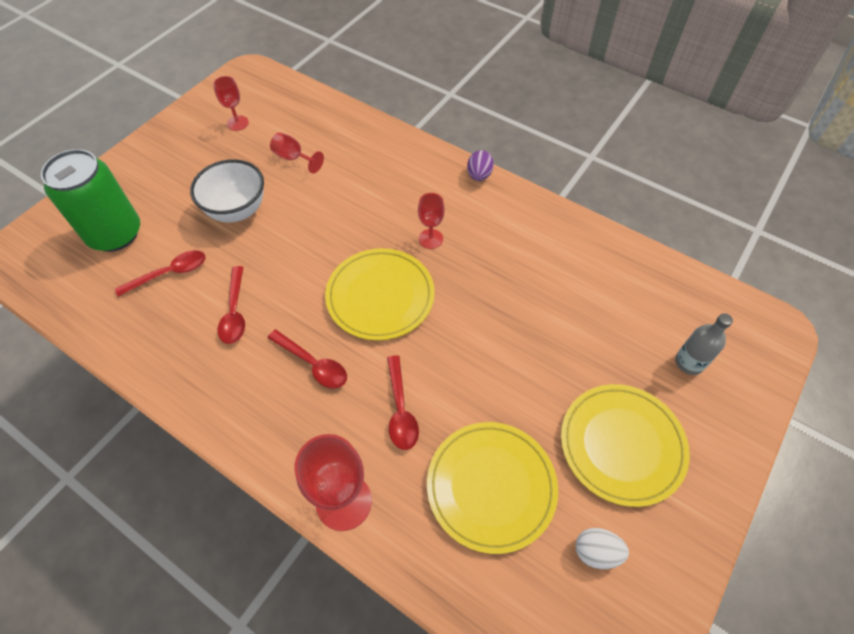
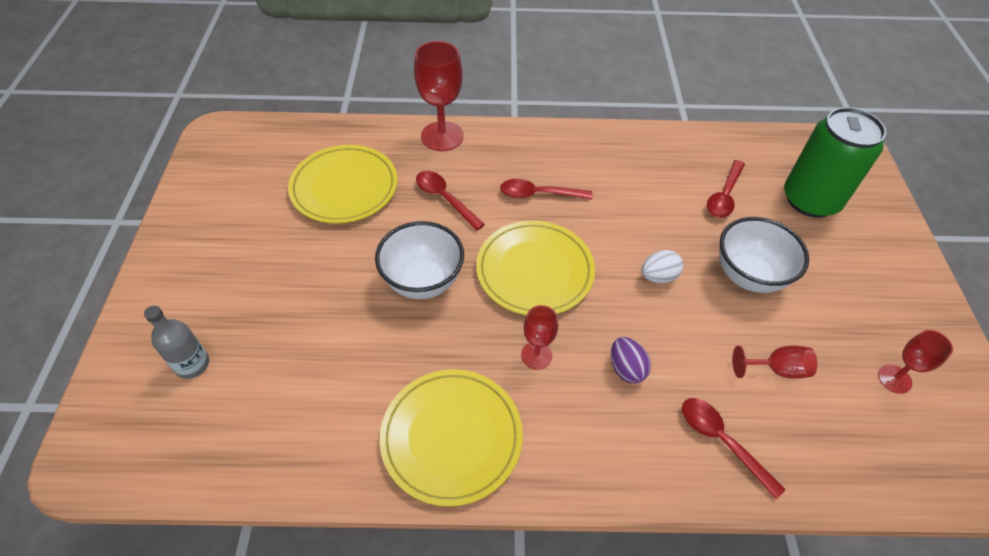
camera: 145 degrees right, 5 degrees down
red spoon [218,266,245,344] -> red spoon moved to [682,398,786,499]
purple egg [467,150,494,181] -> purple egg moved to [611,337,651,383]
yellow plate [561,384,690,507] -> yellow plate moved to [380,369,523,507]
white egg [576,528,629,569] -> white egg moved to [642,250,683,284]
none -> white bowl [375,221,464,299]

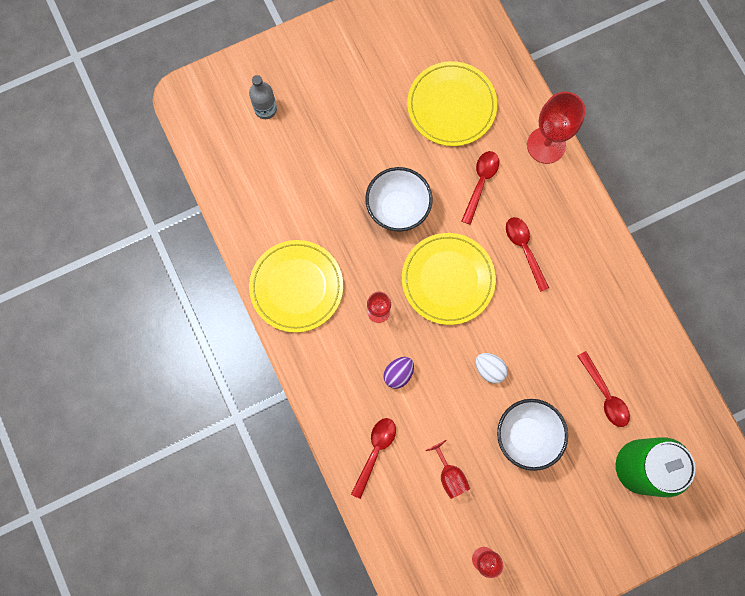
camera: 65 degrees right, 25 degrees up
red spoon [707,160,745,218] -> red spoon turned 120 degrees counterclockwise [578,351,630,427]

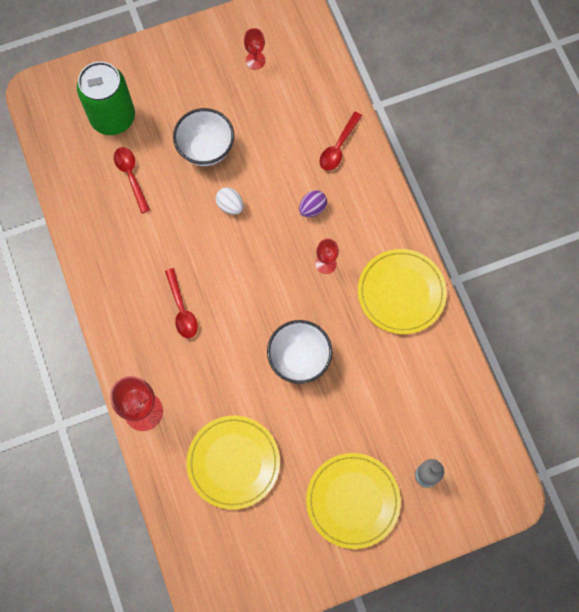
camera: 175 degrees left, 5 degrees down
yellow plate [402,233,496,325] -> yellow plate moved to [306,453,401,549]
red goblet [425,440,470,499] -> none
red spoon [462,151,499,225] -> none

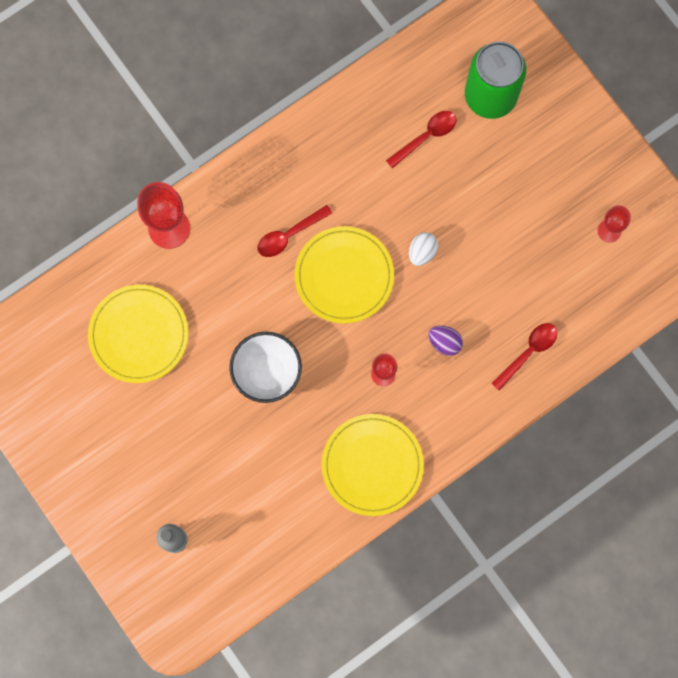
camera: 75 degrees right, 5 degrees up
white bowl [173,108,234,166] -> none
yellow plate [306,453,401,549] -> yellow plate moved to [295,226,394,323]
red spoon [319,112,362,171] -> red spoon turned 120 degrees clockwise [492,323,557,391]

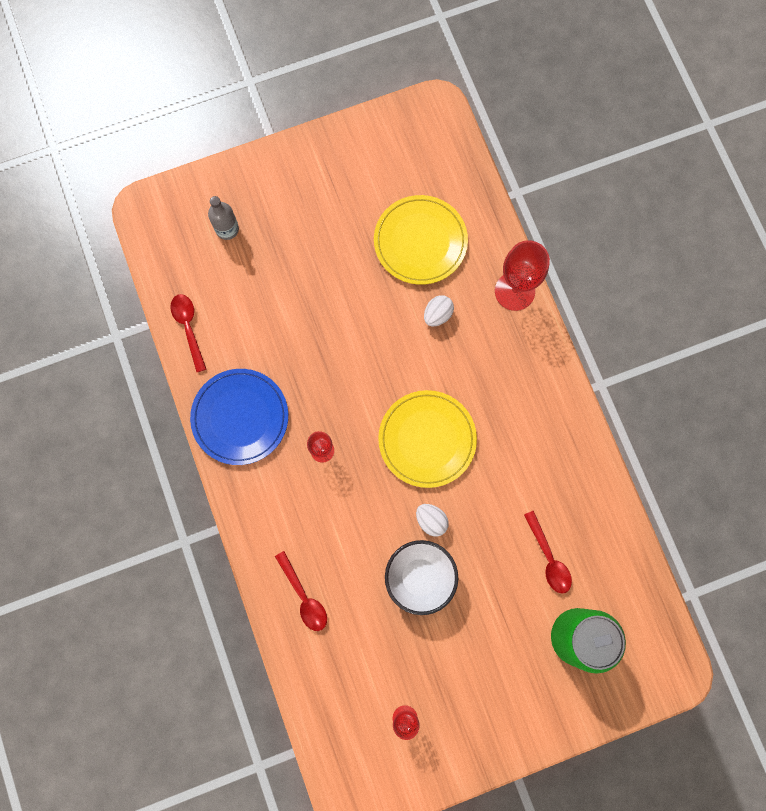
camera: 105 degrees right, 0 degrees up
white bowl [229,332,302,403] -> white bowl moved to [385,540,458,615]
red spoon [257,205,332,257] -> red spoon moved to [170,294,206,372]
yellow plate [321,414,424,516] -> blue plate [190,369,288,465]
purple egg [428,326,463,356] -> none
none -> white egg [424,295,454,326]

